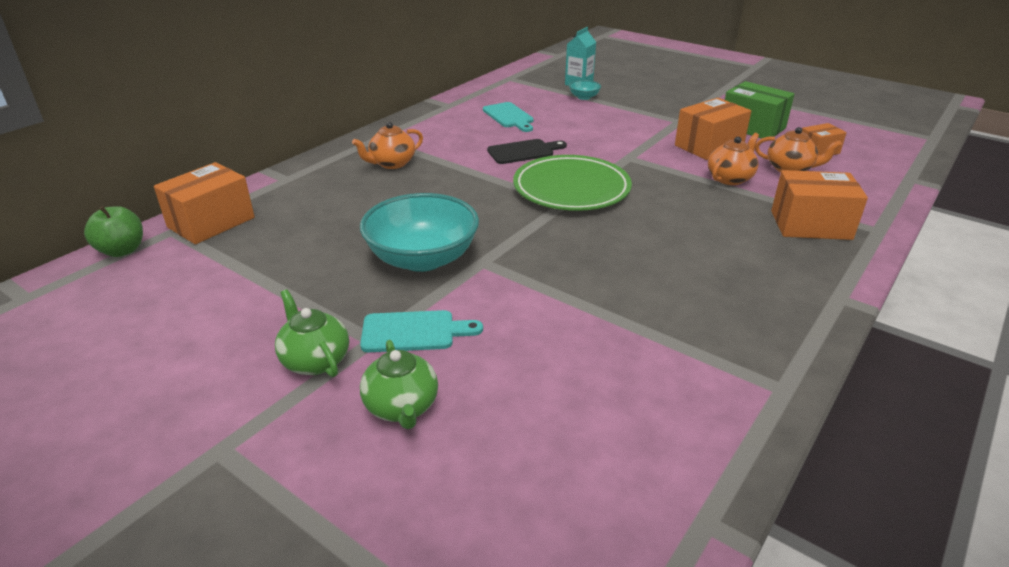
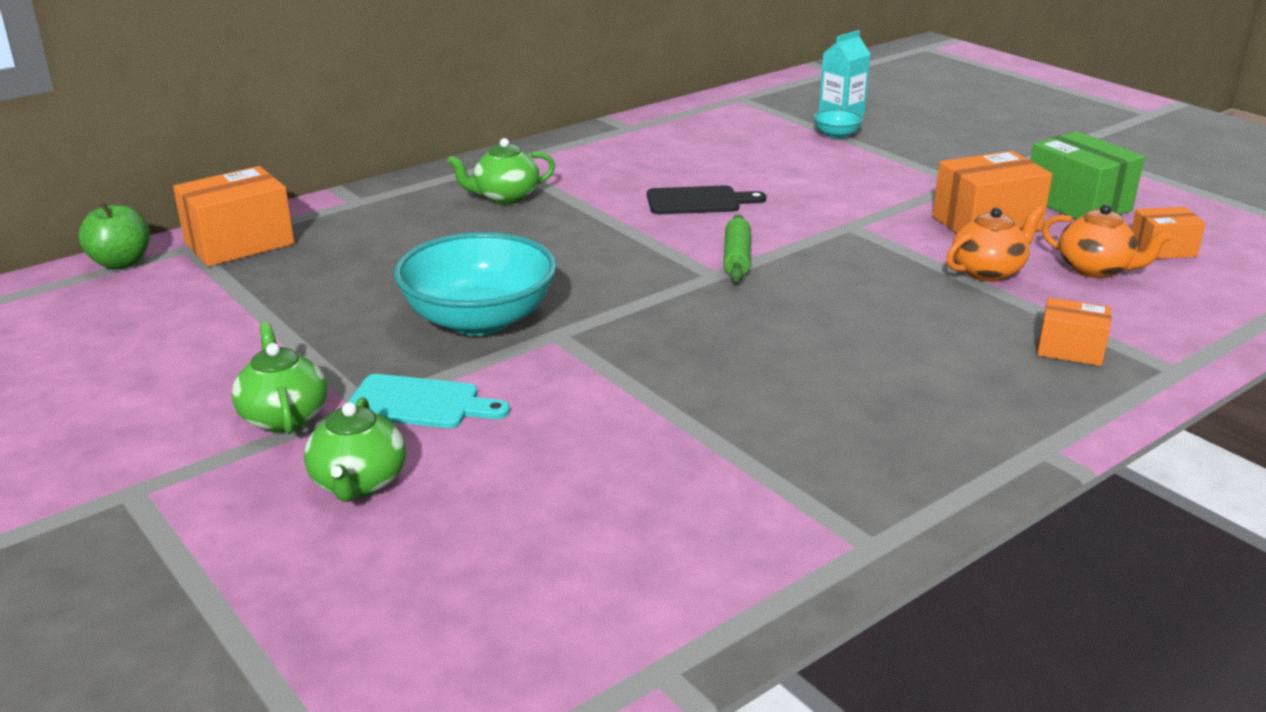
camera: 15 degrees right, 5 degrees down
orange teapot [352,122,423,169] -> green teapot [447,138,555,204]
turquoise cutting board [483,102,534,132] -> none
green plate [513,155,632,211] -> green rolling pin [723,214,751,282]
orange box [771,170,868,240] -> orange box [1037,297,1112,366], size x0.59

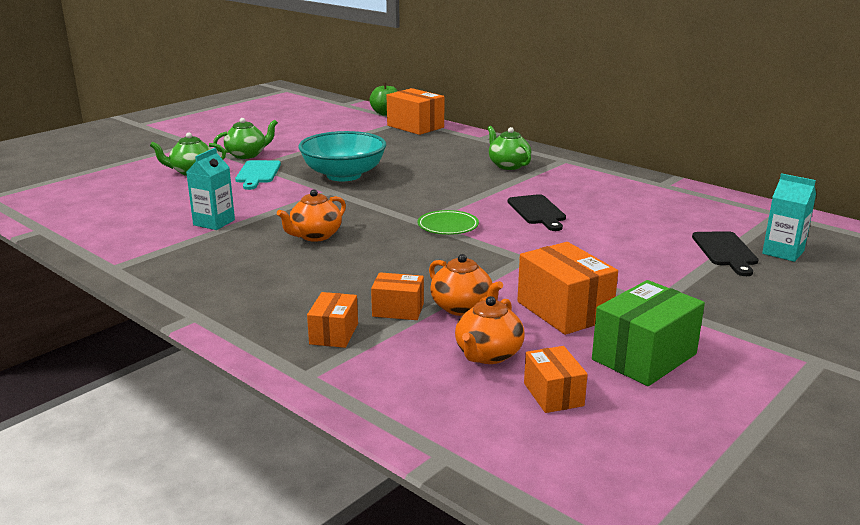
camera: 80 degrees right, 5 degrees down
green rolling pin [723,214,751,282] -> green plate [417,210,479,235]
turquoise bowl [813,109,863,139] -> black cutting board [692,231,759,276]
none -> turquoise carton [186,148,235,230]
none -> orange teapot [277,189,346,242]
none -> orange box [371,272,424,320]

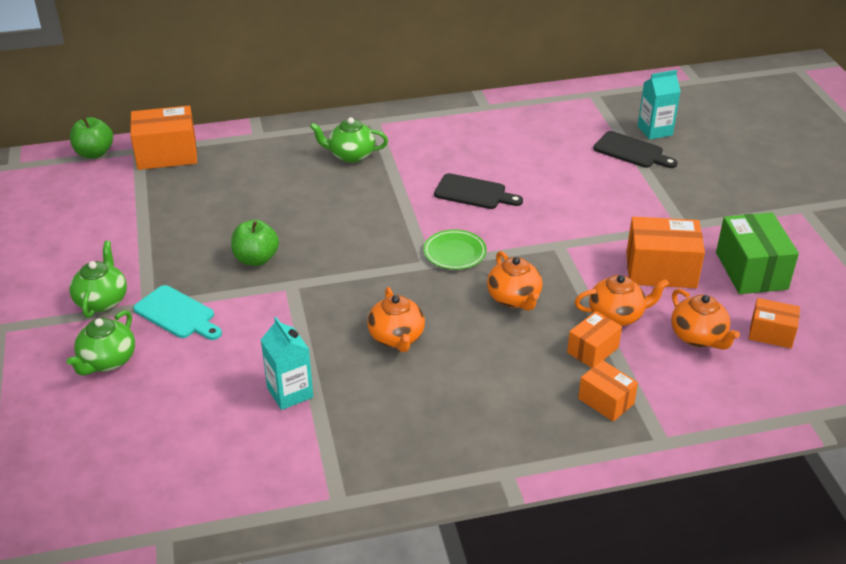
camera: 55 degrees left, 15 degrees up
turquoise bowl [298,131,386,181] -> green apple [231,220,279,266]
none -> orange teapot [487,251,543,311]

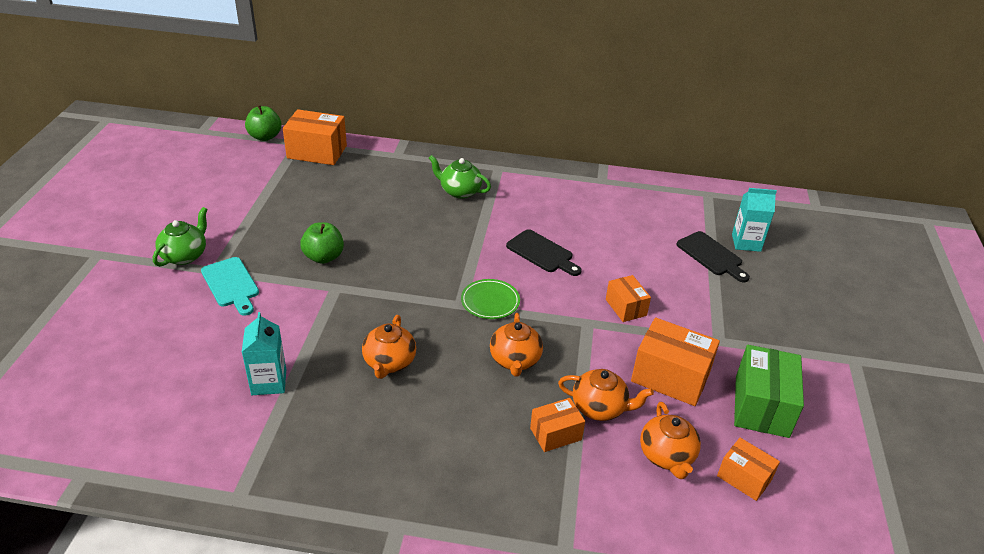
camera: 20 degrees right, 0 degrees up
green teapot [67,310,135,376] -> none
orange box [578,360,638,422] -> orange box moved to [606,275,651,322]

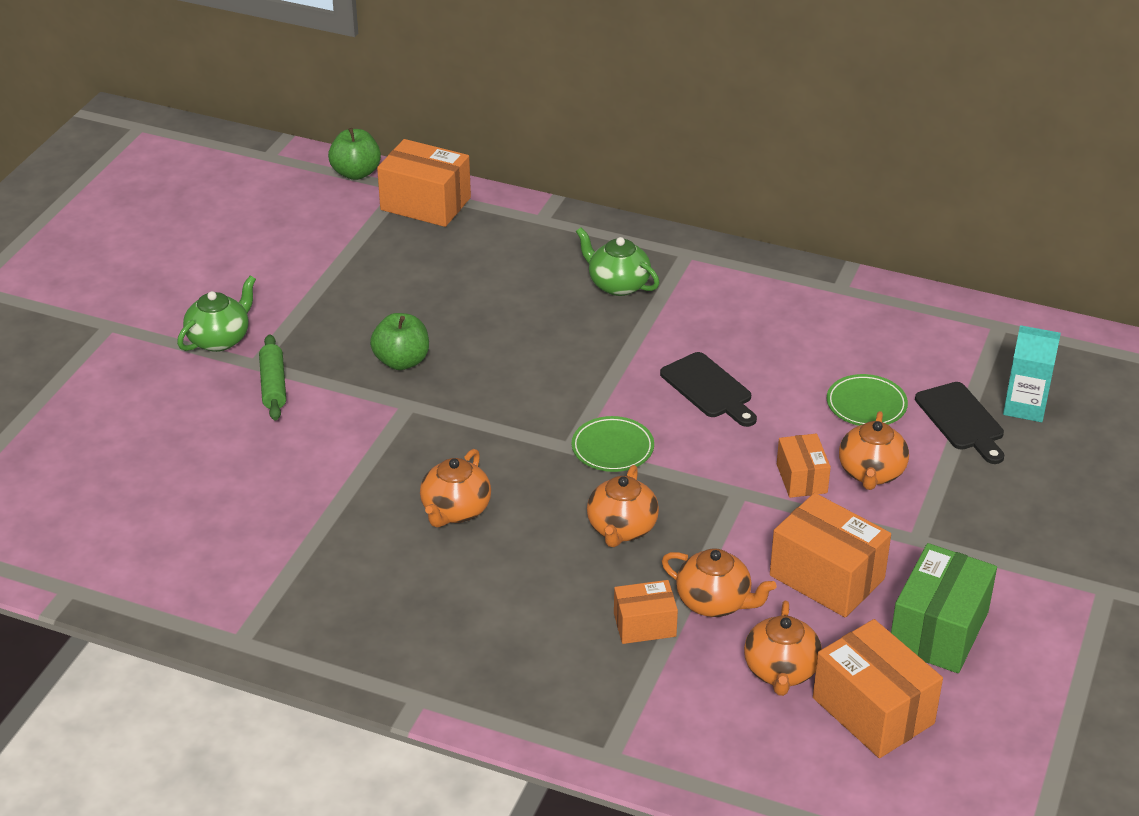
camera: 15 degrees right, 0 degrees up
turquoise cutting board [201,257,259,316] -> green rolling pin [259,334,286,421]
turquoise carton [242,312,286,395] -> none
orange box [717,438,780,501] -> orange box [813,619,943,758], size x1.70
none -> green plate [827,374,908,426]
none -> orange teapot [839,411,909,490]

